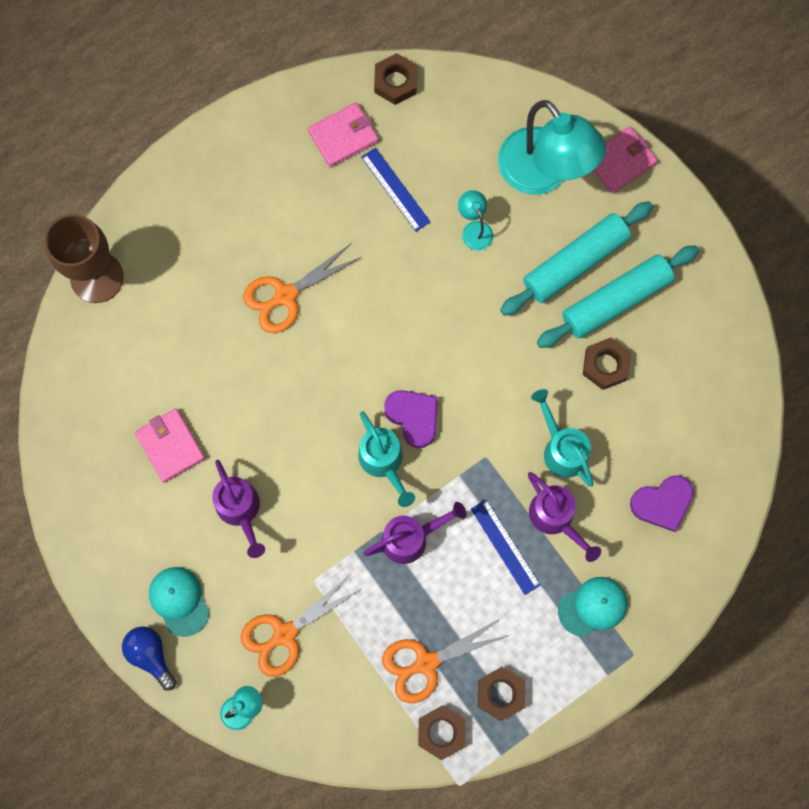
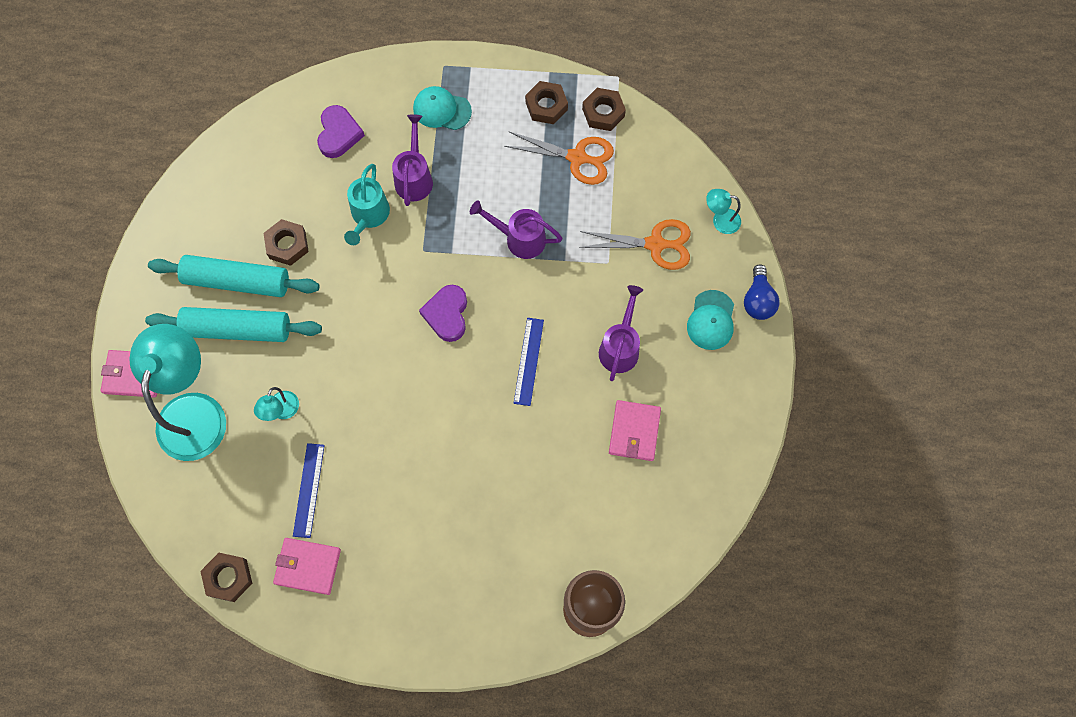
camera: 140 degrees left, 5 degrees down
orange scissors [243,244,361,333] -> none
turquoise watering can [358,411,415,507] -> none
blue ruler [471,499,541,595] -> blue ruler moved to [514,318,544,406]
purple heart [630,475,694,532] -> purple heart turned 75 degrees clockwise [317,105,365,158]

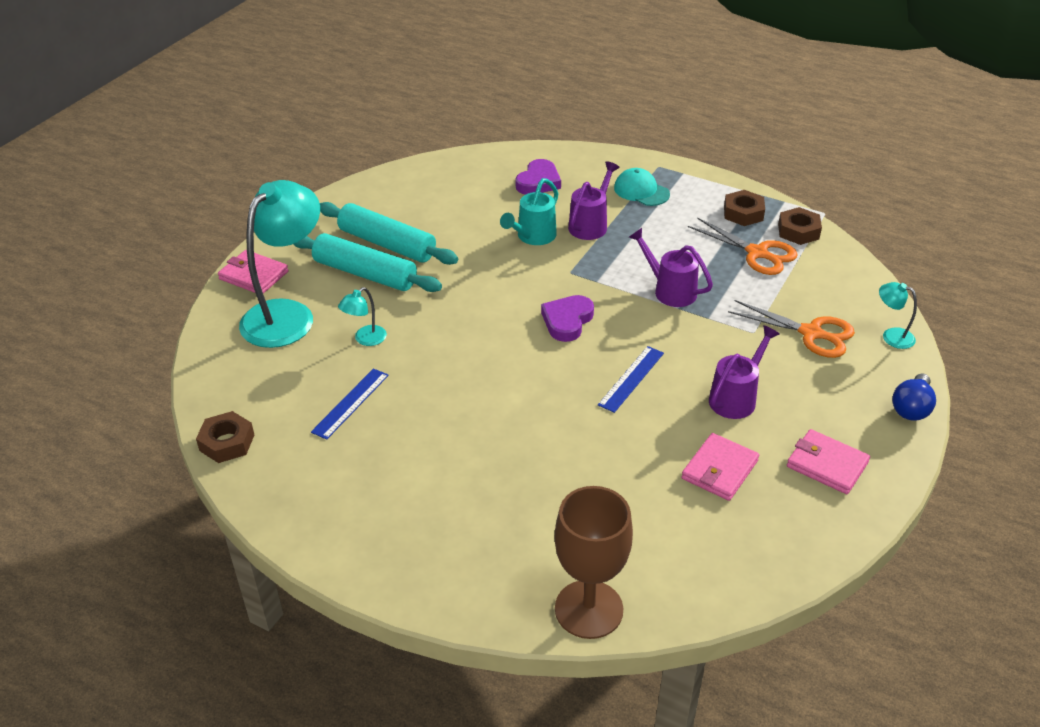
camera: 25 degrees right, 30 degrees down
brown nut [264,219,309,266] -> none
pink wallet [273,538,341,595] -> pink wallet moved to [787,429,870,494]
turquoise cap [687,290,734,350] -> none

